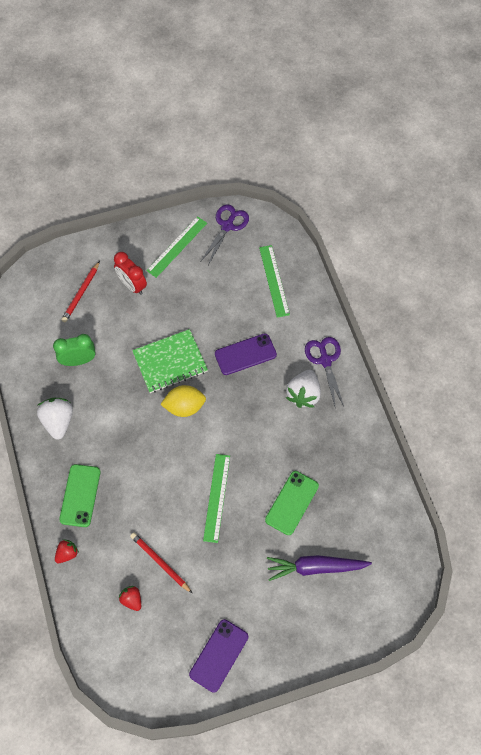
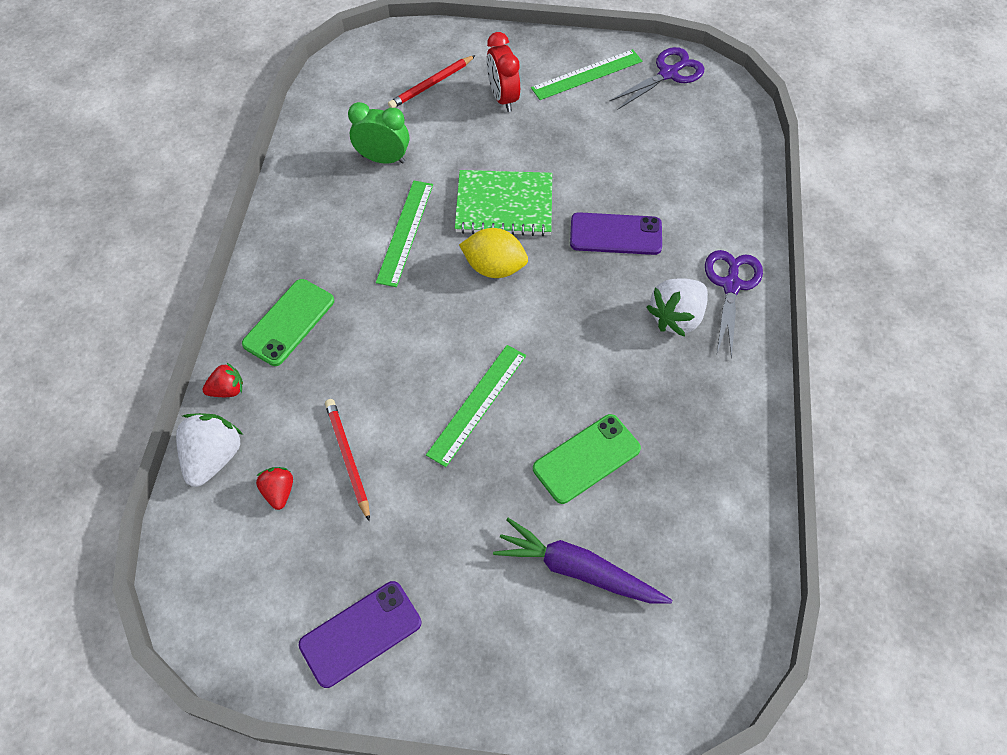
camera: 25 degrees right, 5 degrees down
white strawberry [37,398,73,440] -> white strawberry moved to [176,413,243,487]
green ruler [259,245,290,318] -> green ruler moved to [376,181,433,287]

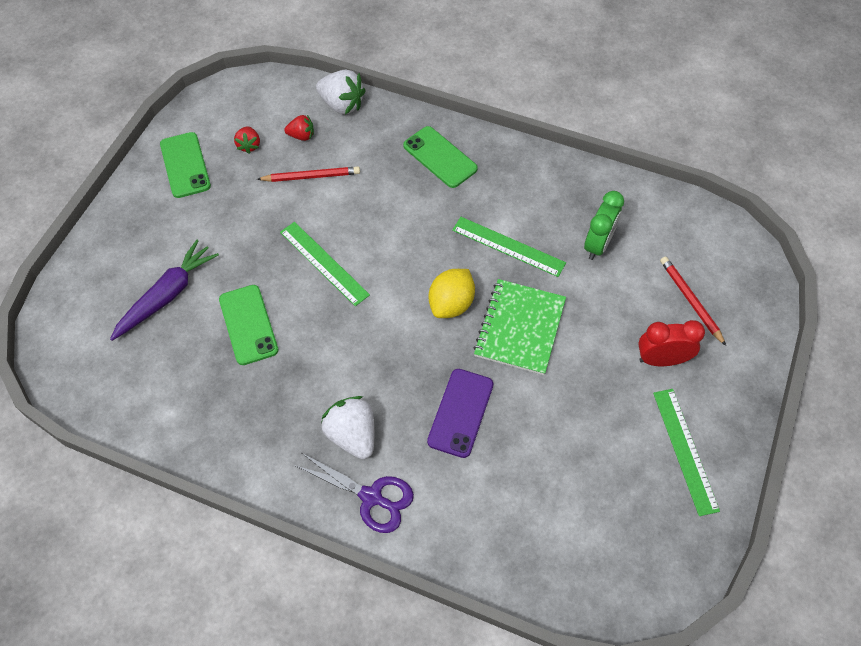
camera: 105 degrees right, 0 degrees up
red strawberry [202,363,243,397] -> red strawberry moved to [234,126,260,154]
purple phone [299,581,421,688] -> green phone [160,132,211,198]
purple scissors [609,47,704,109] -> none

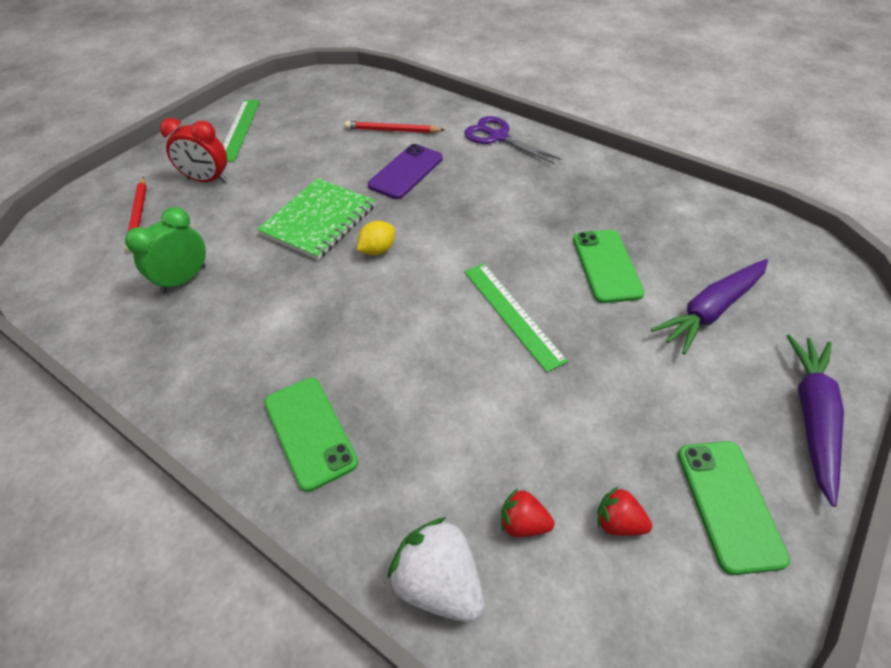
camera: 165 degrees left, 10 degrees down
red strawberry [234,126,260,154] -> red strawberry turned 75 degrees counterclockwise [597,487,652,536]
red pencil [257,166,360,182] -> red pencil moved to [345,121,445,133]
white strawberry [321,396,375,459] -> none
yellow lemon [429,269,475,318] -> yellow lemon [357,221,395,256], size x0.66
green ruler [452,217,566,277] -> none
none -> purple carrot [787,334,844,507]

